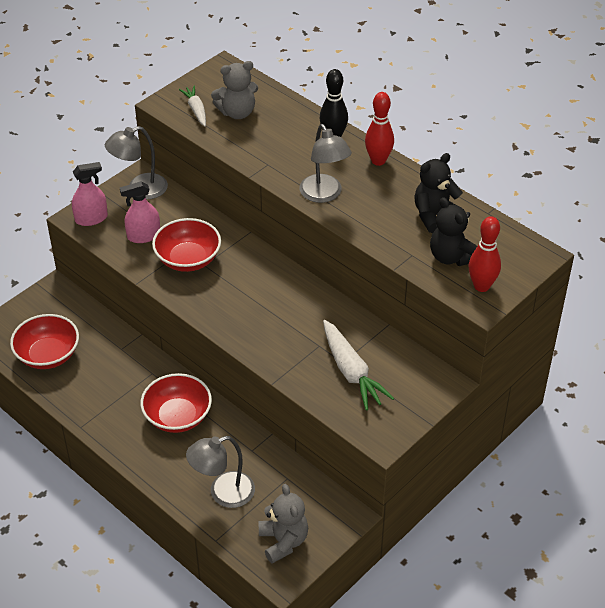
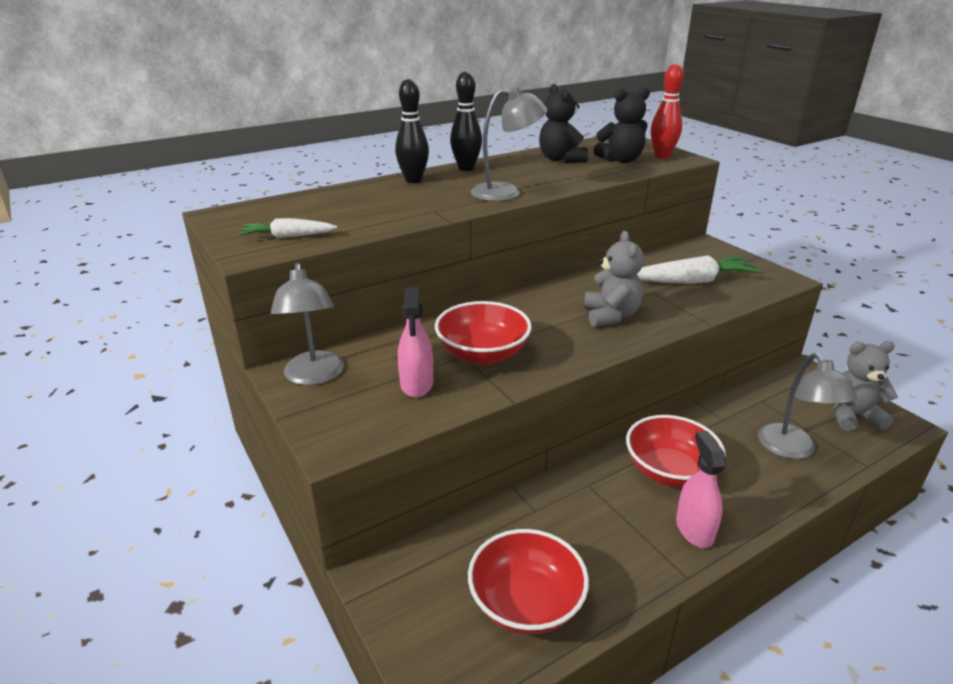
camera: 75 degrees left, 15 degrees down
pink spray bottle [72,162,108,226] -> pink spray bottle moved to [676,431,726,548]
grey teddy bear [211,61,258,119] -> grey teddy bear moved to [584,231,644,327]
red bowling pin [365,92,394,166] -> black bowling pin [450,71,482,171]

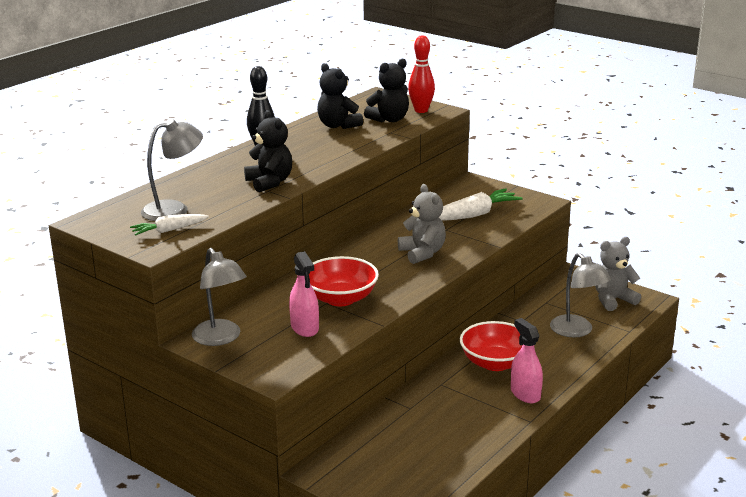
camera: 20 degrees left, 5 degrees down
black bowling pin [395,79,429,183] -> none
red bowl [468,529,589,635] -> none
grey lamp [471,86,548,201] -> grey lamp moved to [141,119,203,221]
none -> black teddy bear [244,110,292,192]

